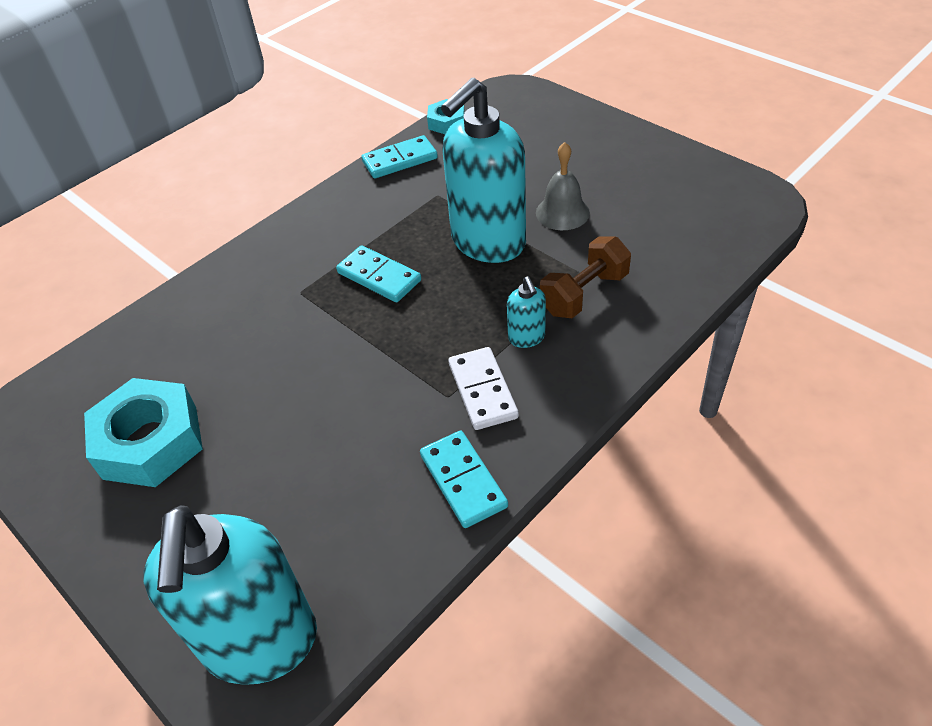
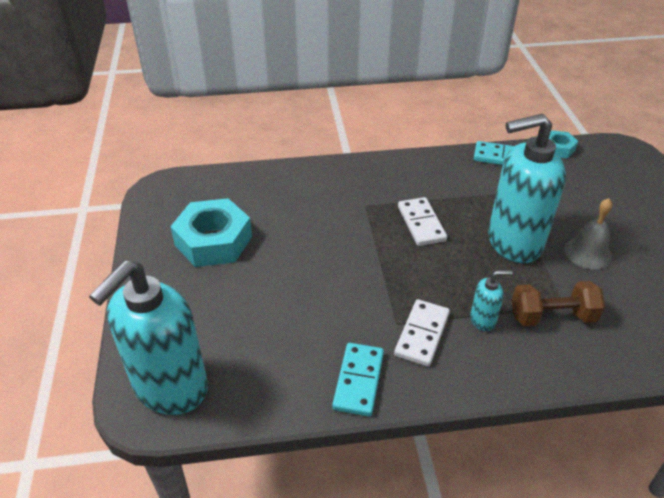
camera: 35 degrees right, 5 degrees down
turquoise domino [336,245,421,302] -> white domino [398,197,447,246]
turquoise soap dispenser [507,276,546,348] -> turquoise soap dispenser turned 120 degrees counterclockwise [470,270,513,331]

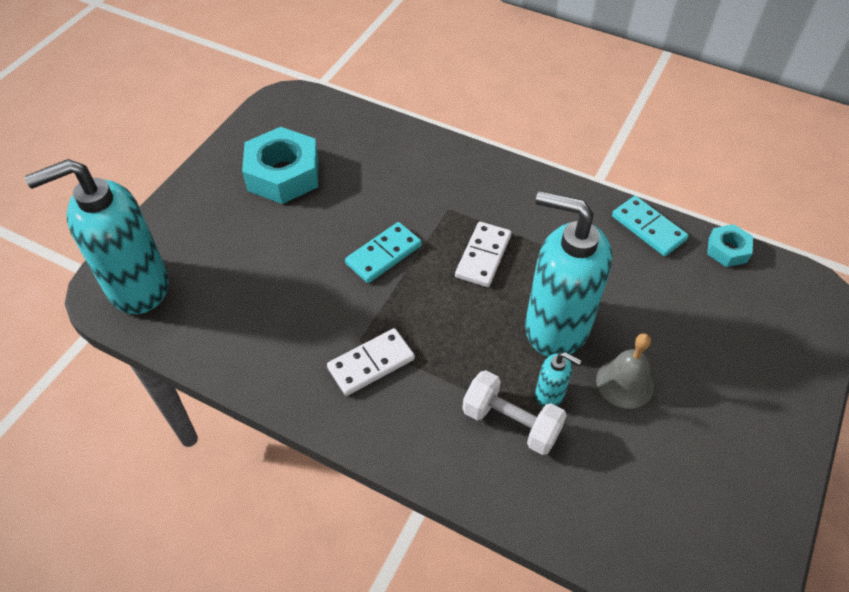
camera: 35 degrees right, 10 degrees up
turquoise domino [332,343,384,417] -> turquoise domino moved to [345,222,422,283]
turquoise soap dispenser [470,270,513,331] -> turquoise soap dispenser moved to [535,352,582,408]
brown dumbbell [512,281,605,326] -> white dumbbell [462,370,567,455]

